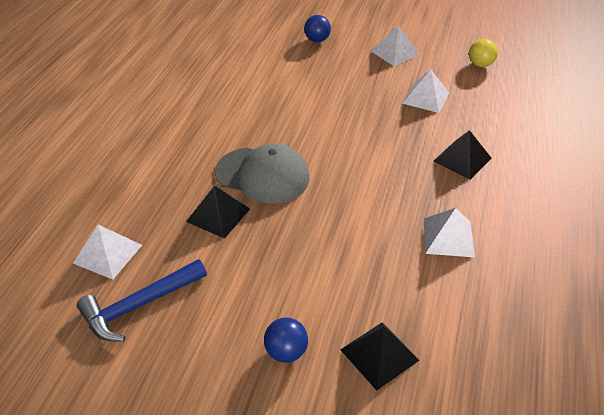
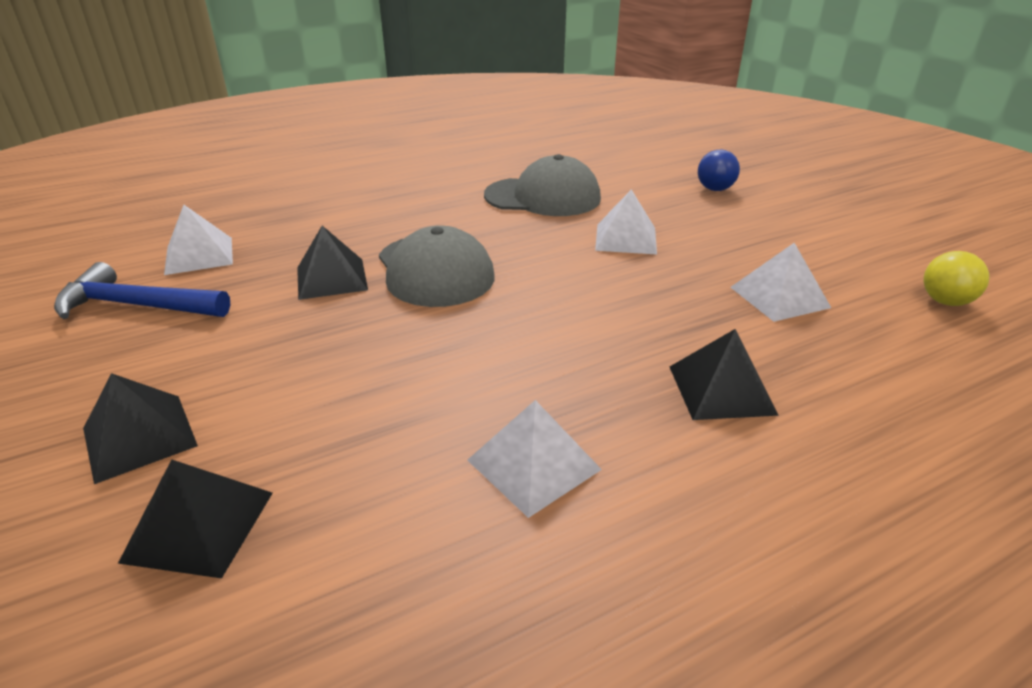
camera: 45 degrees right, 10 degrees down
blue ball [264,317,308,363] -> black pyramid [83,373,198,484]
white pyramid [371,25,420,66] -> white pyramid moved to [595,189,657,255]
none -> grey cap [484,154,601,216]

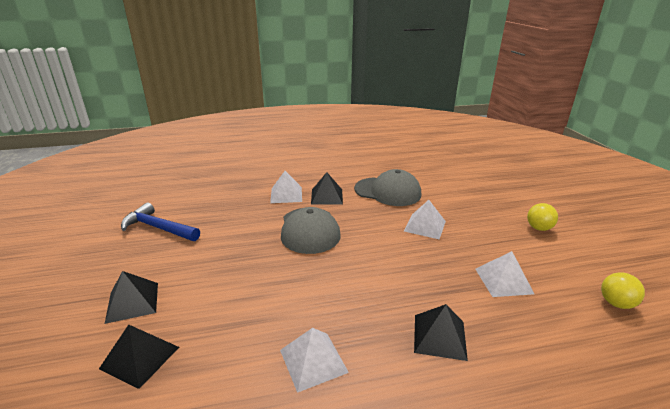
camera: 15 degrees right, 5 degrees down
white pyramid [164,205,233,275] -> white pyramid moved to [270,171,302,203]
black pyramid [297,226,368,300] -> black pyramid moved to [311,172,343,205]
blue ball [698,150,740,191] -> none
none -> yellow ball [527,203,558,231]

